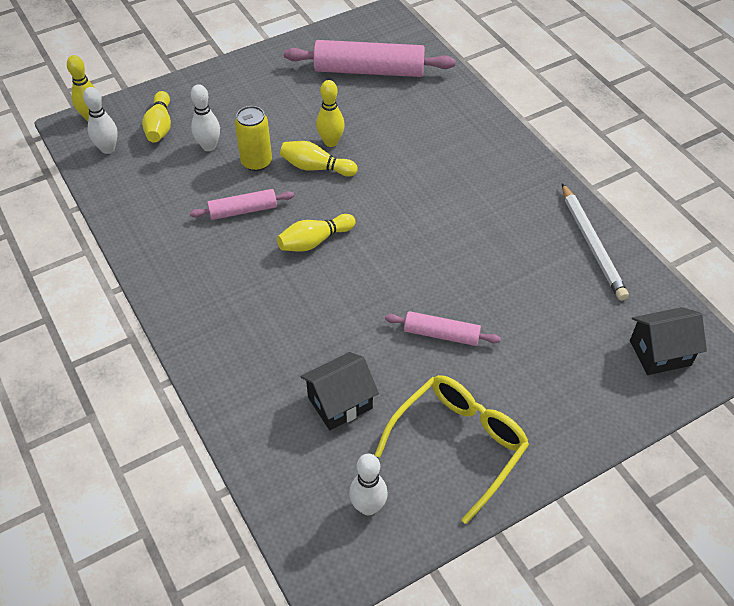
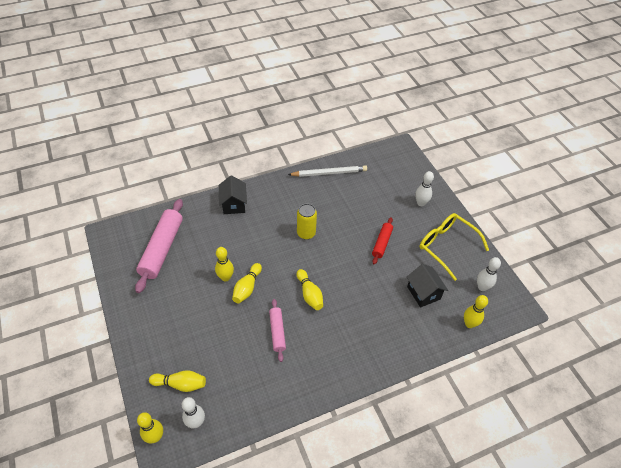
camera: 85 degrees left, 0 degrees up
white bowling pin [191,84,220,151] -> white bowling pin moved to [415,171,434,206]
yellow can [235,106,272,171] -> yellow can moved to [297,203,317,240]
pink rolling pin [385,311,501,346] -> red rolling pin [372,217,393,265]
black house [630,307,707,375] -> black house moved to [219,175,247,214]
none -> yellow bowling pin [464,295,488,328]

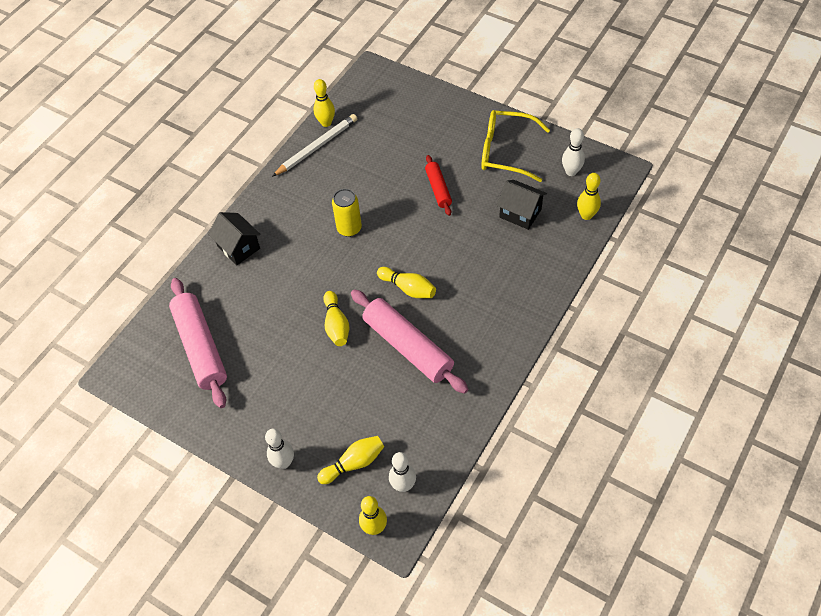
camera: 30 degrees left, 5 degrees up
yellow bowling pin [215,247,234,281] -> yellow bowling pin moved to [314,79,335,127]
pink rolling pin [269,299,286,362] -> pink rolling pin [351,289,469,394], size x1.85
white bowling pin [415,171,434,206] -> white bowling pin moved to [265,428,294,469]

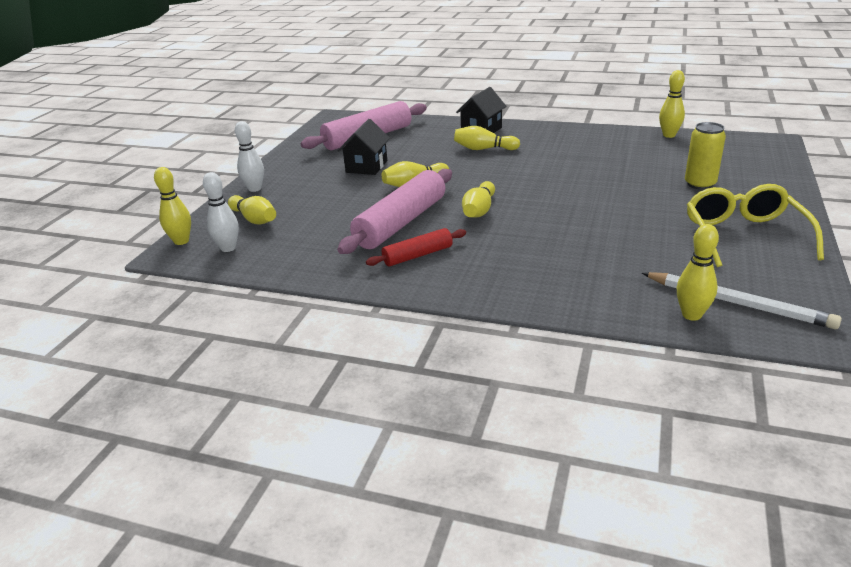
camera: 75 degrees right, 25 degrees down
white pencil [272,114,357,177] -> white pencil moved to [642,272,842,329]
yellow can [332,189,362,237] -> yellow can moved to [685,122,726,190]
red rolling pin [425,155,452,216] -> red rolling pin moved to [366,228,466,266]
black house [497,180,547,230] -> black house moved to [338,119,390,175]
white bowling pin [562,128,585,176] -> none
none -> yellow bowling pin [454,126,520,150]

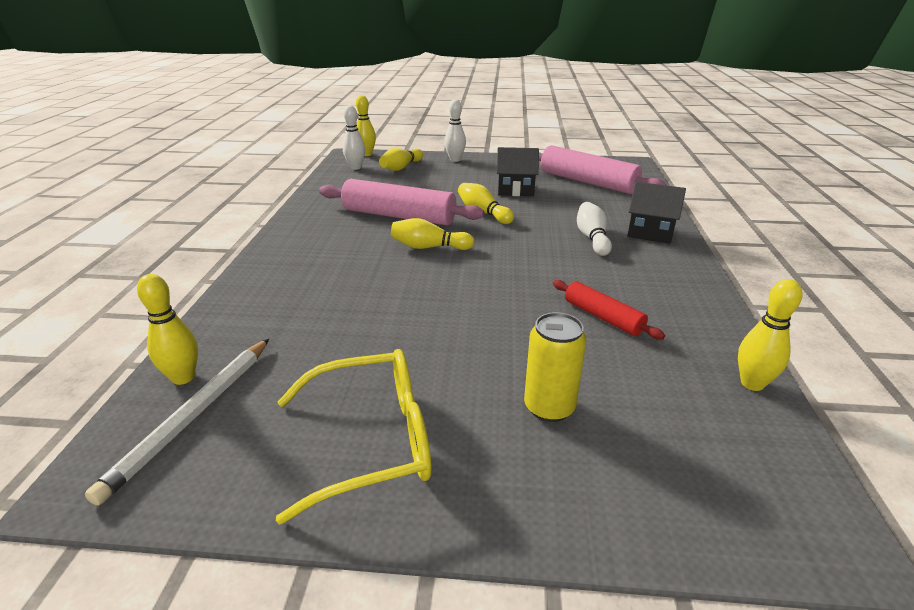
camera: 75 degrees right, 0 degrees up
red rolling pin [366,228,466,266] -> red rolling pin moved to [553,280,665,340]
yellow bowling pin [454,126,520,150] -> white bowling pin [577,202,612,256]

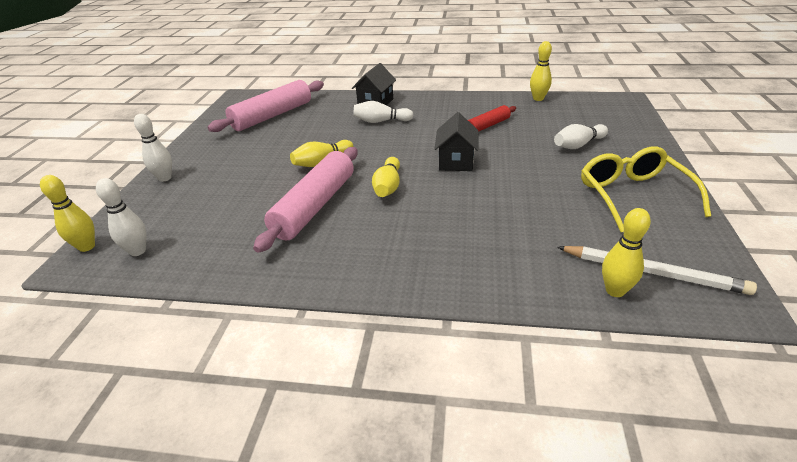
camera: 85 degrees left, 5 degrees up
yellow bowling pin [379,148,423,171] -> none
black house [497,147,539,196] -> black house moved to [434,112,479,171]
yellow can [524,312,586,422] -> white bowling pin [554,124,608,149]

